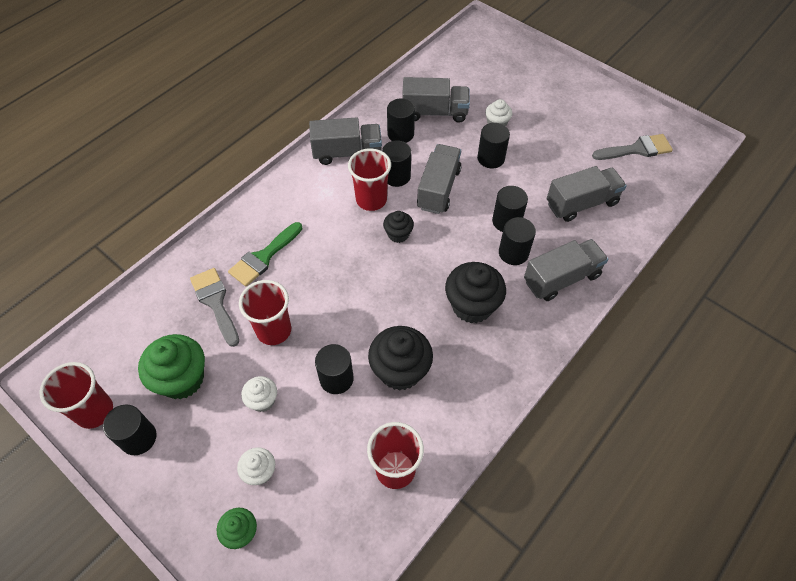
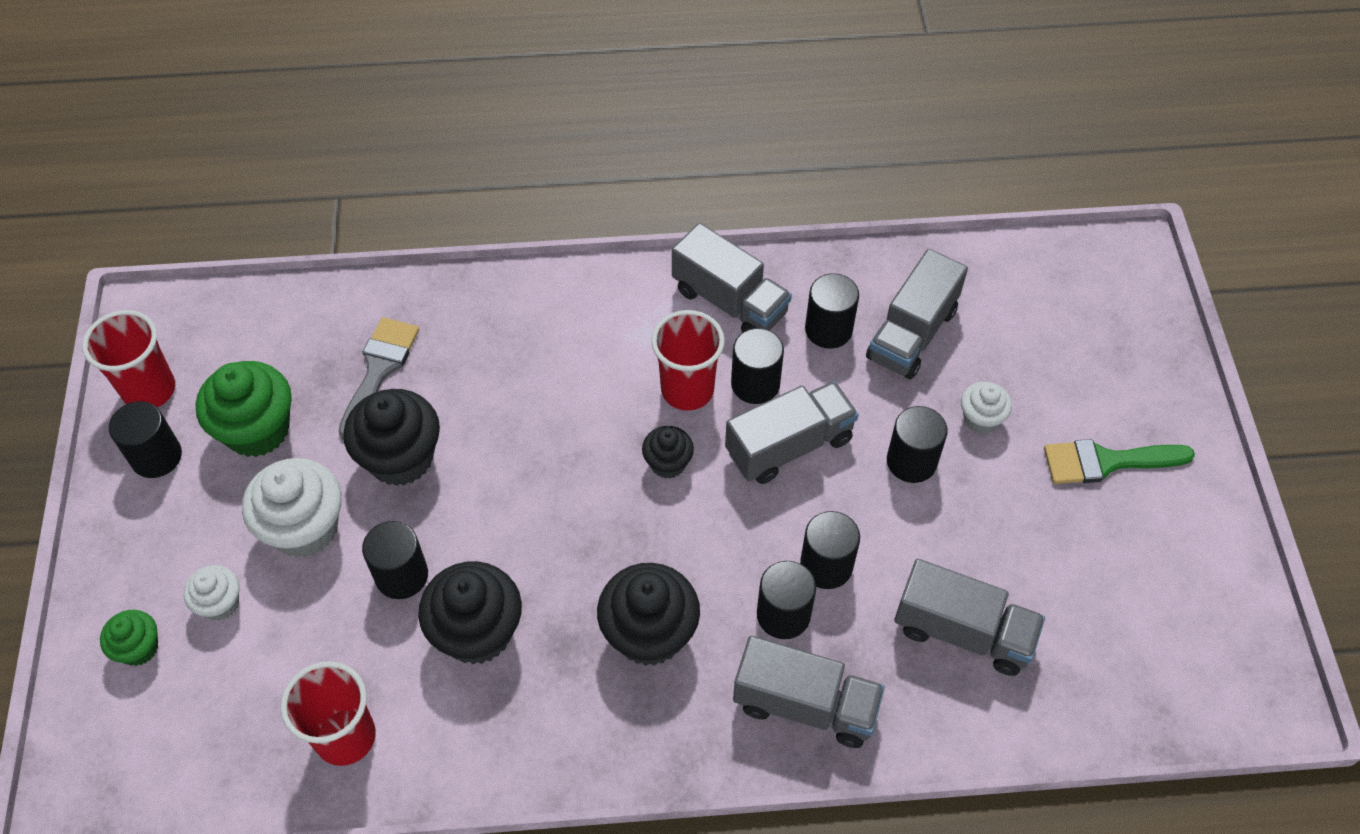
camera: 45 degrees right, 0 degrees up
green brush [228,222,302,286] -> green brush moved to [1044,439,1195,484]
red cup [239,280,291,345] -> black cupcake [343,389,440,486]
white cupcake [241,376,277,412] -> white cupcake [242,458,342,558], size x1.83
grey truck [402,77,470,123] -> grey truck turned 75 degrees clockwise [866,249,968,379]
grey brush [592,134,673,160] -> none

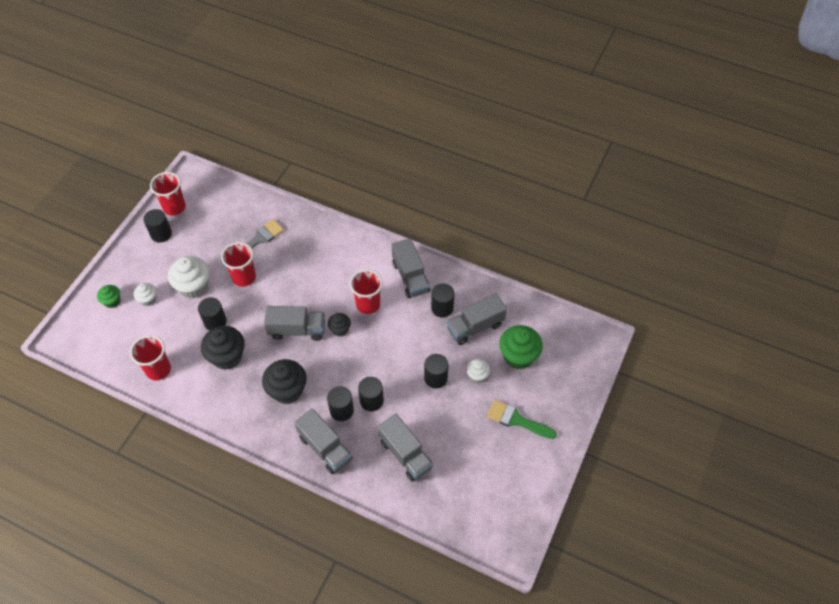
camera: 30 degrees right, 0 degrees up
green cupcake [196,361,292,457] -> green cupcake moved to [499,325,543,369]
black cupcake [343,389,440,486] -> red cup [221,242,256,287]
grey truck [725,381,859,484] -> grey truck moved to [264,306,325,341]
black cylinder [731,328,784,404] -> none

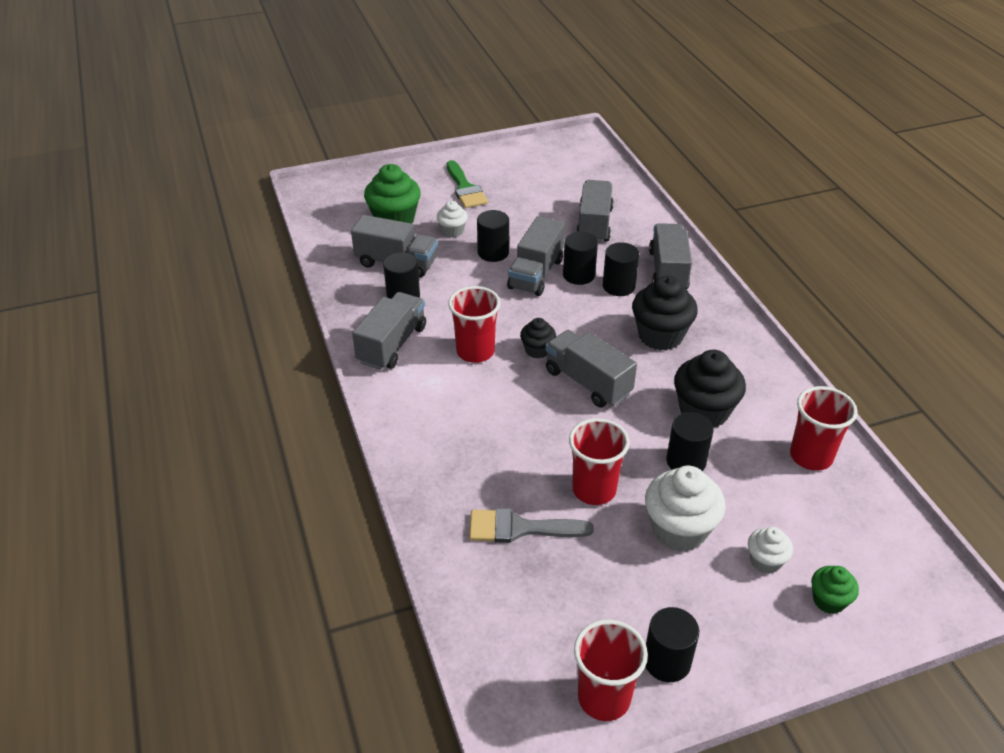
camera: 135 degrees left, 15 degrees down
none -> grey truck [507,216,565,296]

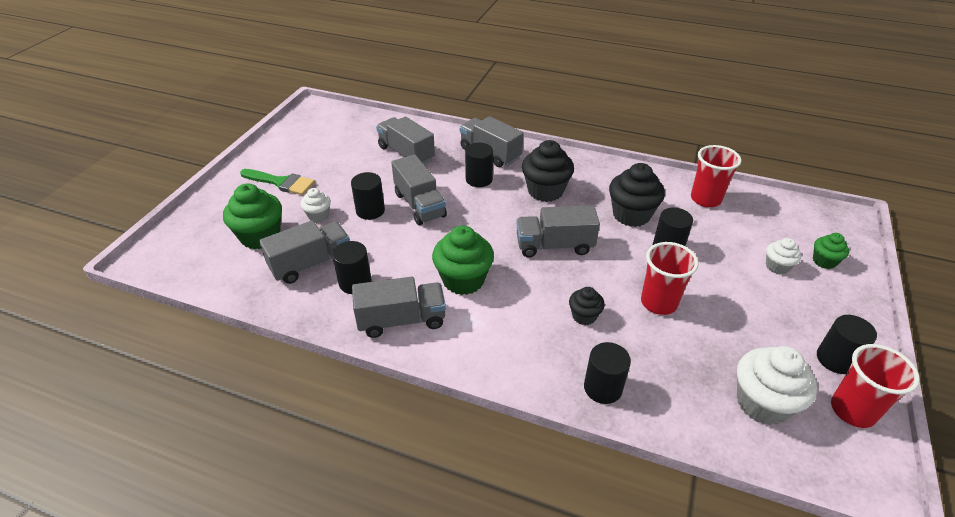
camera: 50 degrees left, 0 degrees up
grey truck [352,292,426,370] -> grey truck turned 105 degrees clockwise [352,277,446,338]
red cup [448,286,500,363] -> green cupcake [432,226,494,295]
grey brush [469,508,594,543] -> none
black cupcake [520,318,556,359] -> black cupcake moved to [569,287,605,325]
black cylinder [563,232,598,285] -> black cylinder moved to [584,342,631,404]
white cupcake [645,466,726,551] -> white cupcake moved to [737,346,817,425]

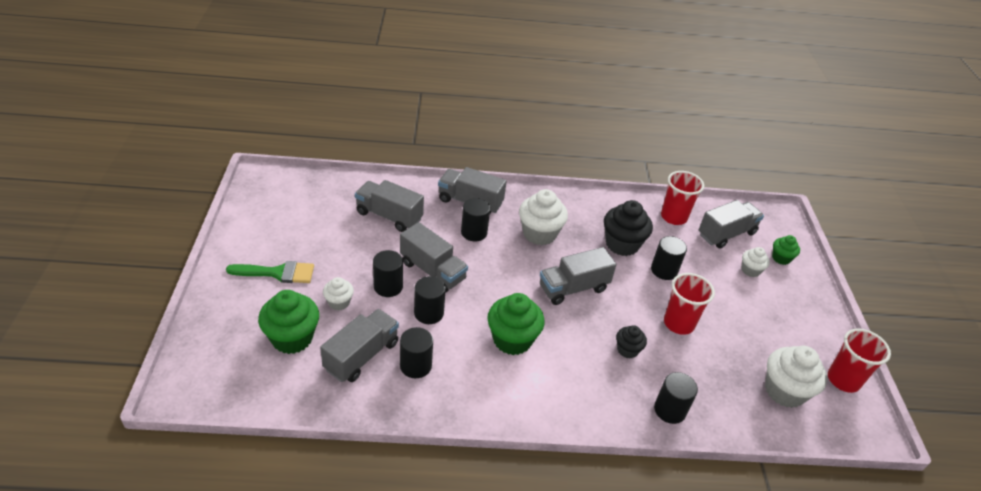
camera: 25 degrees left, 0 degrees up
grey truck [352,277,446,338] -> grey truck moved to [699,200,764,249]
black cupcake [522,140,574,202] -> white cupcake [519,189,568,245]
black cylinder [817,315,877,374] -> black cylinder moved to [414,276,446,324]

